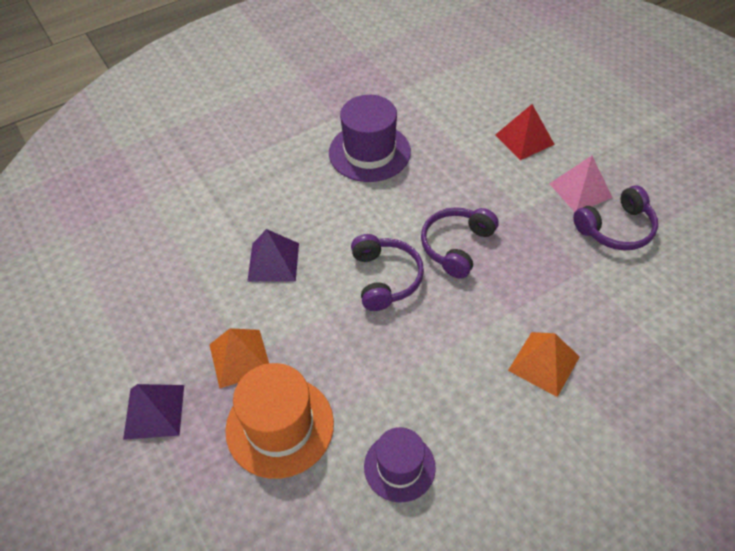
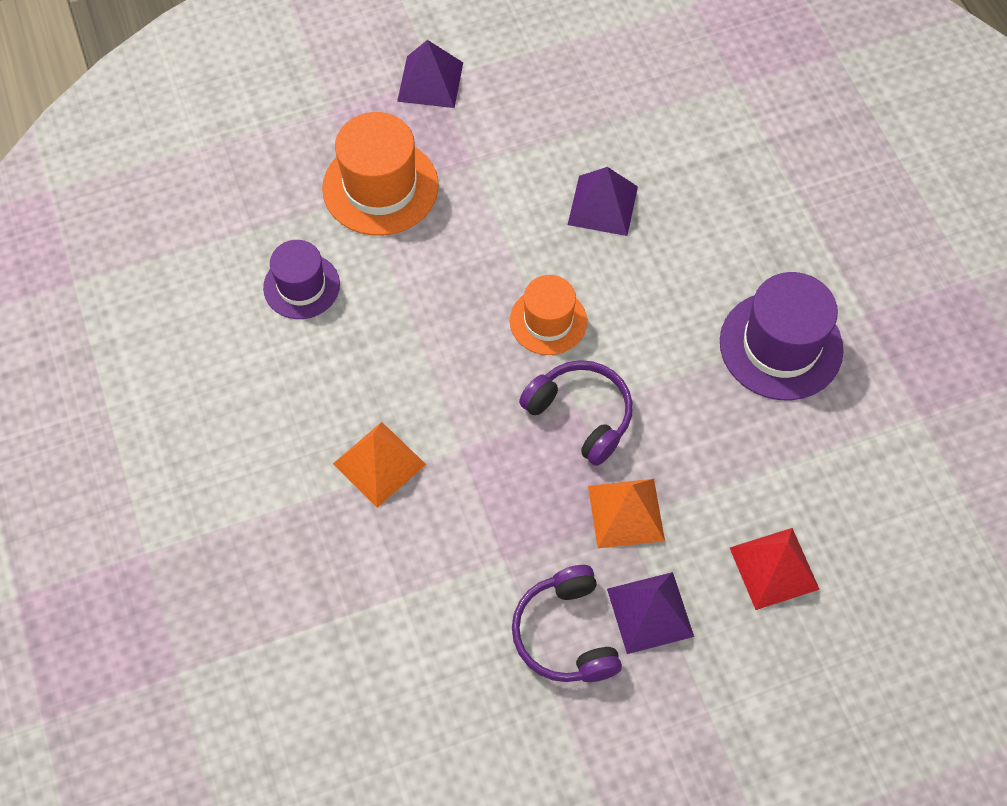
camera: 100 degrees right, 10 degrees up
orange pyramid [209,328,269,388] -> orange pyramid moved to [588,479,665,549]
purple headphones [351,234,424,311] -> orange hat [510,275,587,355]
pink pyramid [549,156,613,212] -> purple pyramid [607,572,694,654]

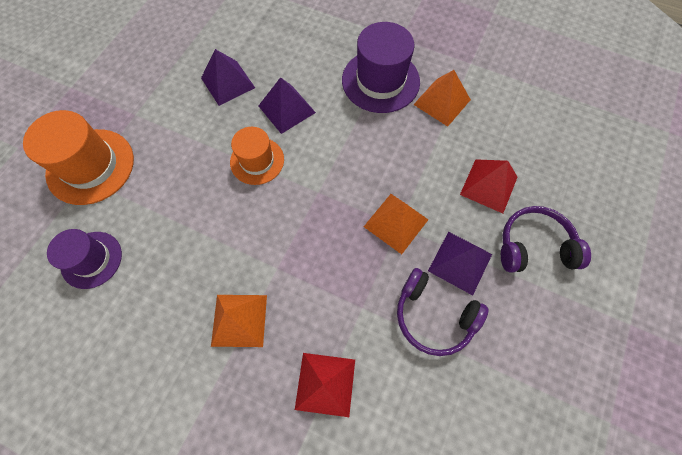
camera: 45 degrees left, 5 degrees up
purple pyramid [397,40,463,108] -> purple pyramid moved to [258,77,316,134]
purple headphones [519,360,633,466] -> purple headphones moved to [501,206,591,273]
none -> red pyramid [295,353,355,417]
none -> orange pyramid [413,70,471,127]

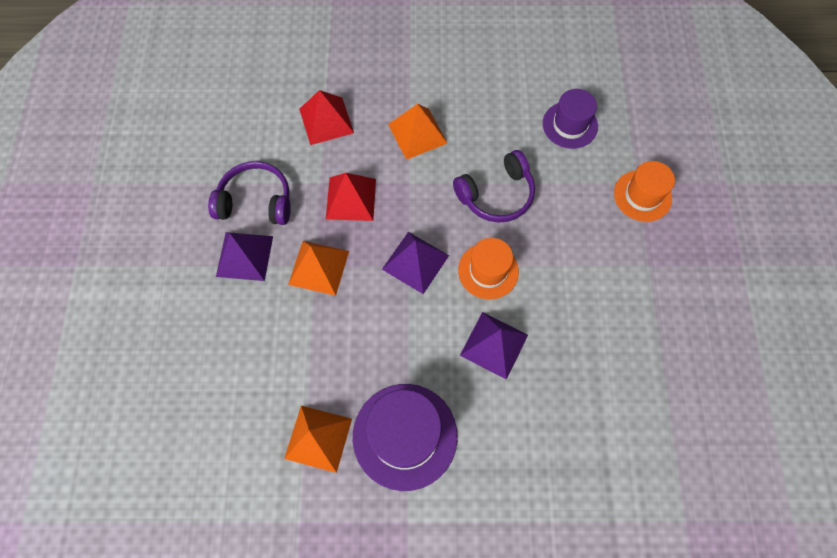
camera: 155 degrees right, 0 degrees up
orange hat [23,110,134,205] -> orange hat [614,161,675,222], size x0.64
purple pyramid [201,49,255,106] -> purple pyramid moved to [382,232,449,294]
red pyramid [460,159,518,213] -> red pyramid moved to [326,173,376,221]
purple headphones [501,206,591,273] -> purple headphones moved to [453,150,535,223]

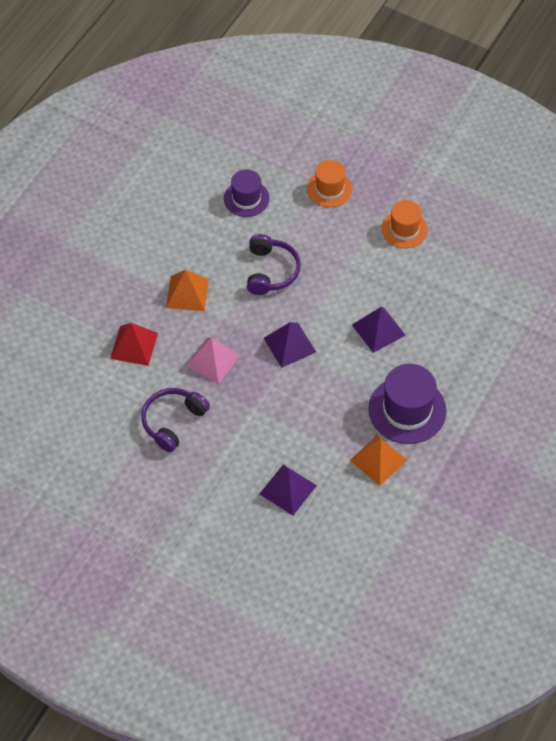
camera: 60 degrees left, 10 degrees down
purple pyramid [216,232,273,281] -> purple pyramid moved to [260,464,317,516]
orange pyramid [288,241,349,296] -> none
red pyramid [326,173,376,221] -> pink pyramid [186,337,240,384]
orange hat [458,238,519,300] -> orange hat moved to [381,200,428,248]

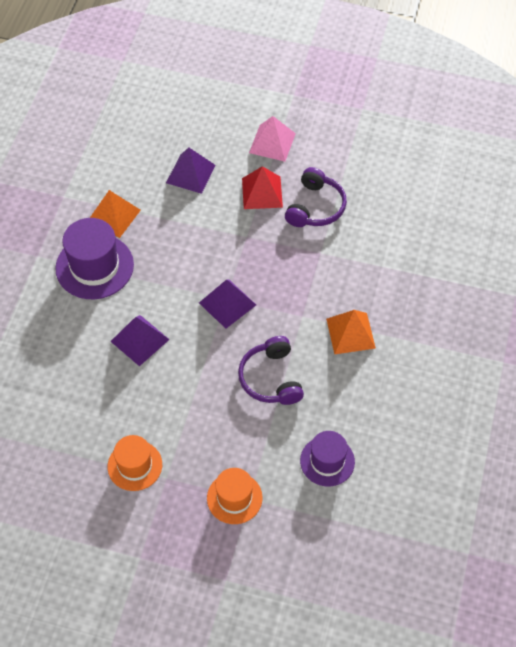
camera: 165 degrees right, 0 degrees up
red pyramid [110,323,158,366] -> red pyramid moved to [242,166,283,209]
pink pyramid [186,337,240,384] -> pink pyramid moved to [249,116,296,162]

